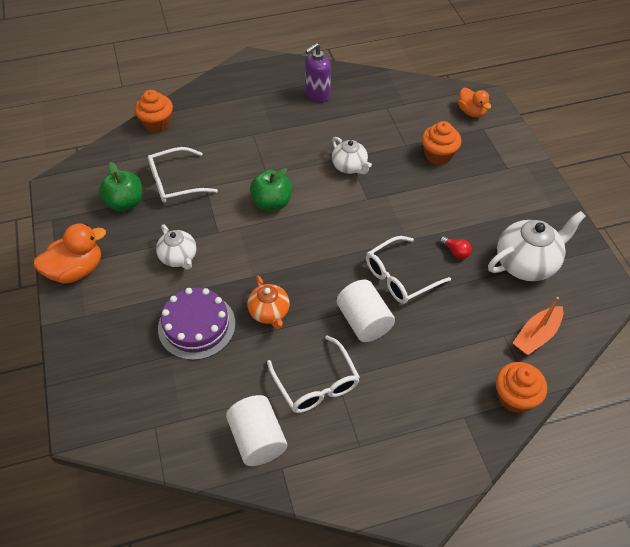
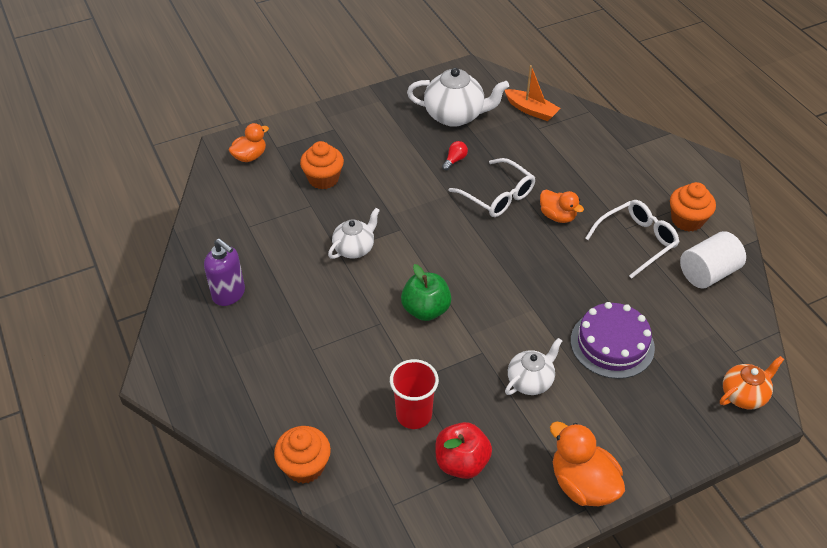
camera: 100 degrees left, 5 degrees down
green apple [99,162,142,211] -> red apple [435,422,492,479]
white glasses [148,147,218,203] -> red cup [390,359,439,429]
orange teapot [248,276,290,329] -> orange teapot moved to [720,356,784,409]
white cylinder [337,280,395,342] -> orange duck [540,189,584,223]
white teapot [488,211,586,281] -> white teapot turned 135 degrees clockwise [407,68,509,127]
orange cupcake [496,362,547,413] -> orange cupcake moved to [670,182,716,231]

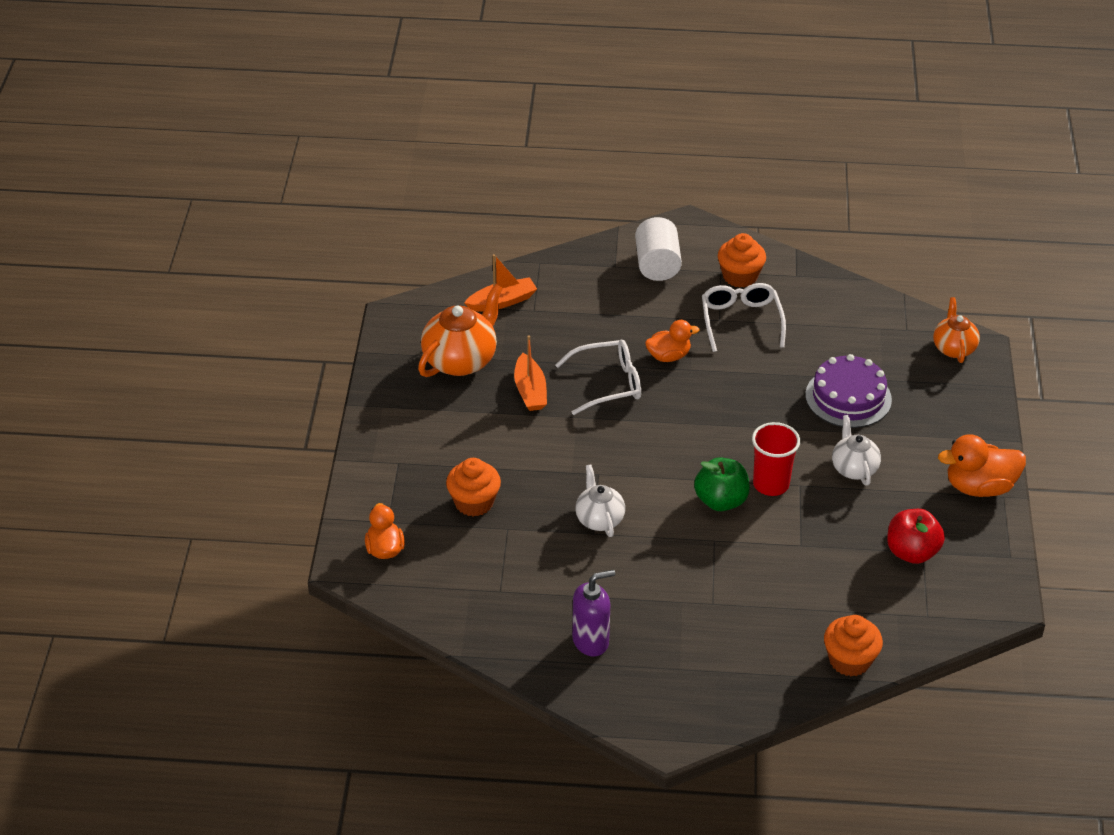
camera: 60 degrees left, 5 degrees down
red cup [390,359,439,429] -> red cup moved to [752,422,800,496]
white teapot [407,68,509,127] -> orange teapot [418,284,503,377]
red light bulb [442,141,468,170] -> orange boat [514,335,547,411]
white cylinder [680,231,746,289] -> white cylinder moved to [635,217,682,281]

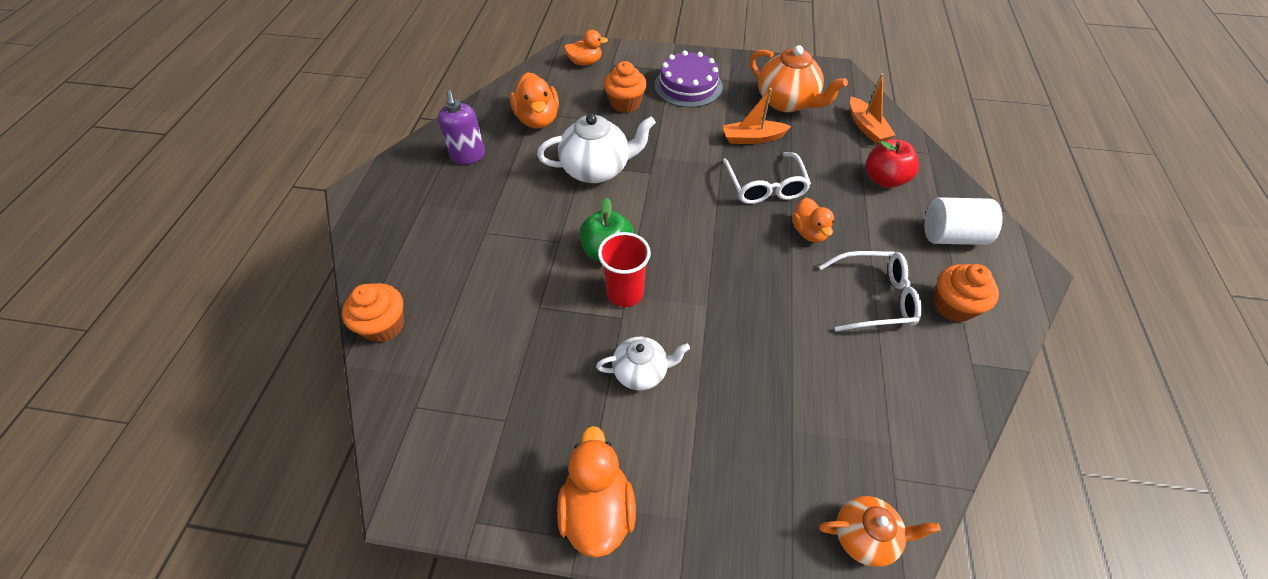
camera: 95 degrees right, 10 degrees up
white teapot [575,464,625,537] -> white teapot [537,114,656,183], size x1.63
purple cake [805,354,892,428] -> purple cake moved to [654,50,723,108]
red apple [887,509,945,564] -> red apple moved to [866,139,919,188]
none -> orange duck [510,72,559,129]

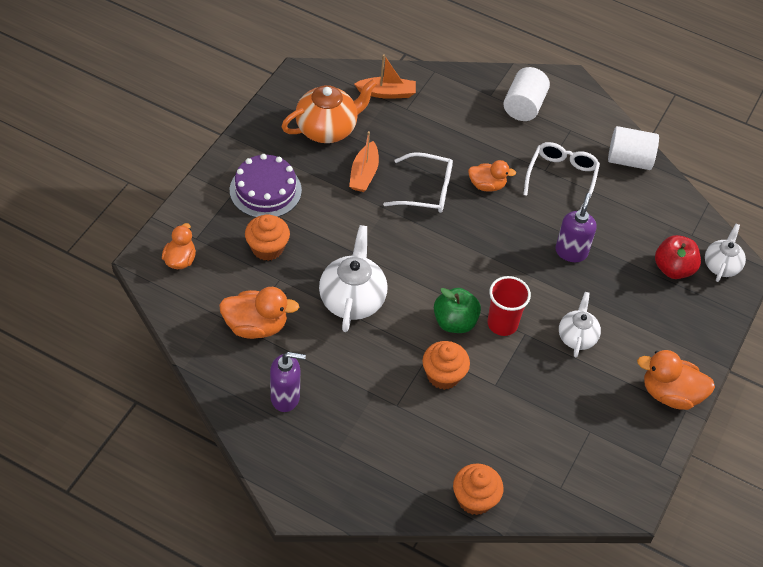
camera: 75 degrees left, 0 degrees up
orange teapot [819,496,941,567] -> white teapot [705,224,746,282]
red apple [866,139,919,188] -> red apple moved to [655,235,701,279]
orange cupcake [934,264,999,322] -> orange cupcake moved to [422,341,470,390]
none -> purple soap dispenser [555,193,597,262]
none -> white cylinder [608,126,659,170]

